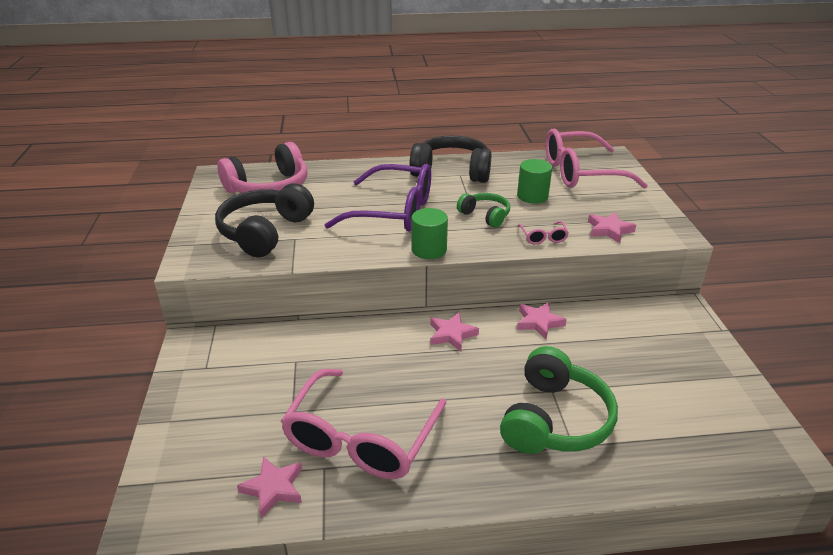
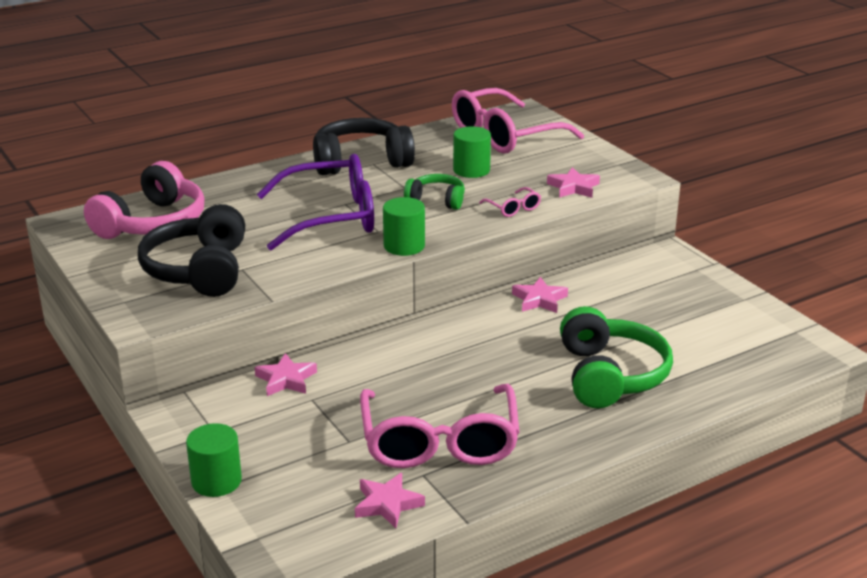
camera: 25 degrees left, 5 degrees down
pink star [430,312,479,351] -> pink star moved to [255,353,317,396]
none -> green cylinder [186,423,242,497]

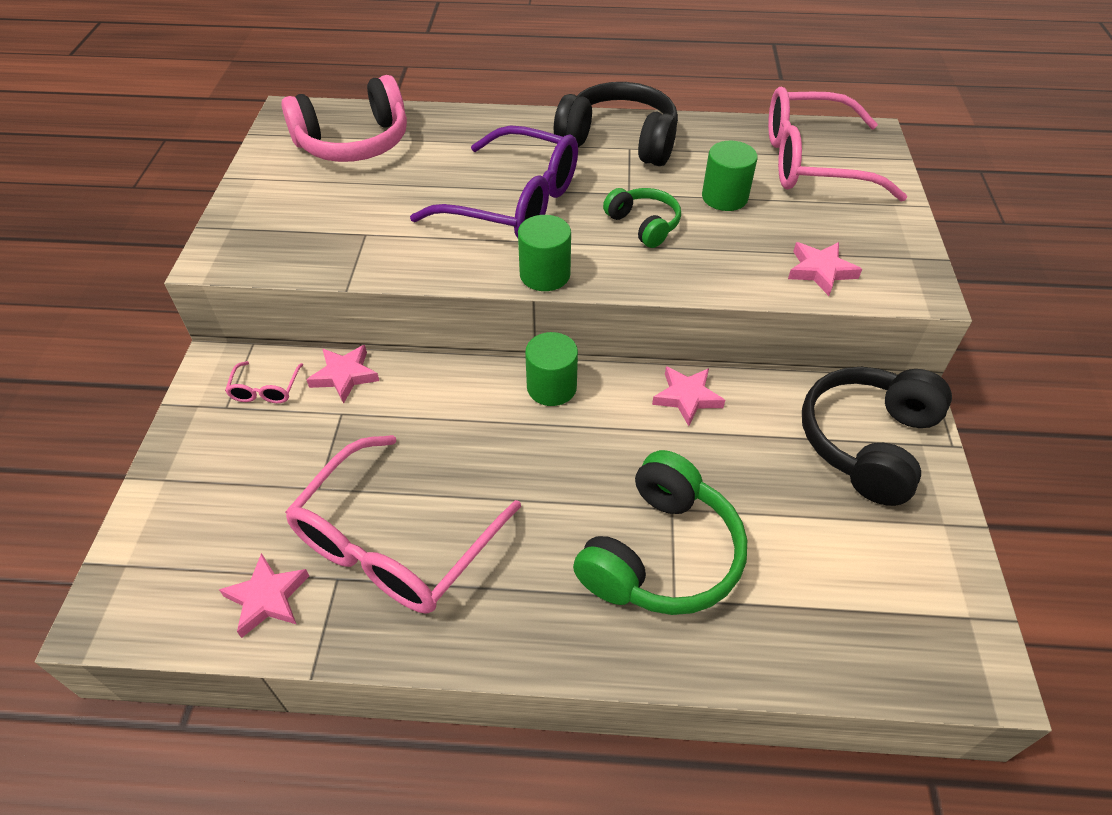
camera: 35 degrees right, 20 degrees up
black headphones [138,204,245,297] -> black headphones moved to [802,367,952,506]
green cylinder [186,423,242,497] -> green cylinder moved to [525,332,578,406]
pink glasses [479,187,541,217] -> pink glasses moved to [225,361,303,403]

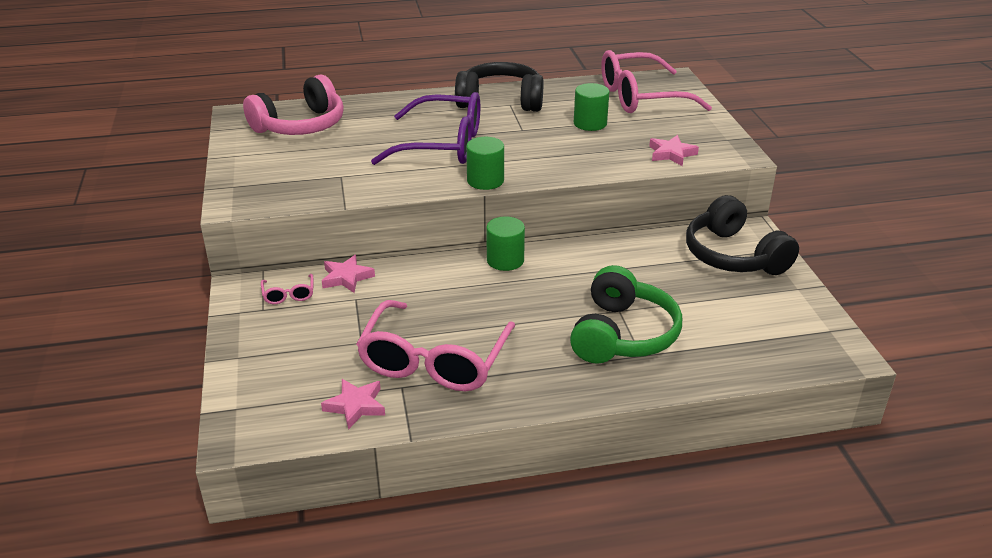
camera: 15 degrees left, 15 degrees down
green headphones [603,188,681,248] -> none
pink star [652,366,725,426] -> none
black headphones [802,367,952,506] -> black headphones turned 45 degrees counterclockwise [686,195,799,275]

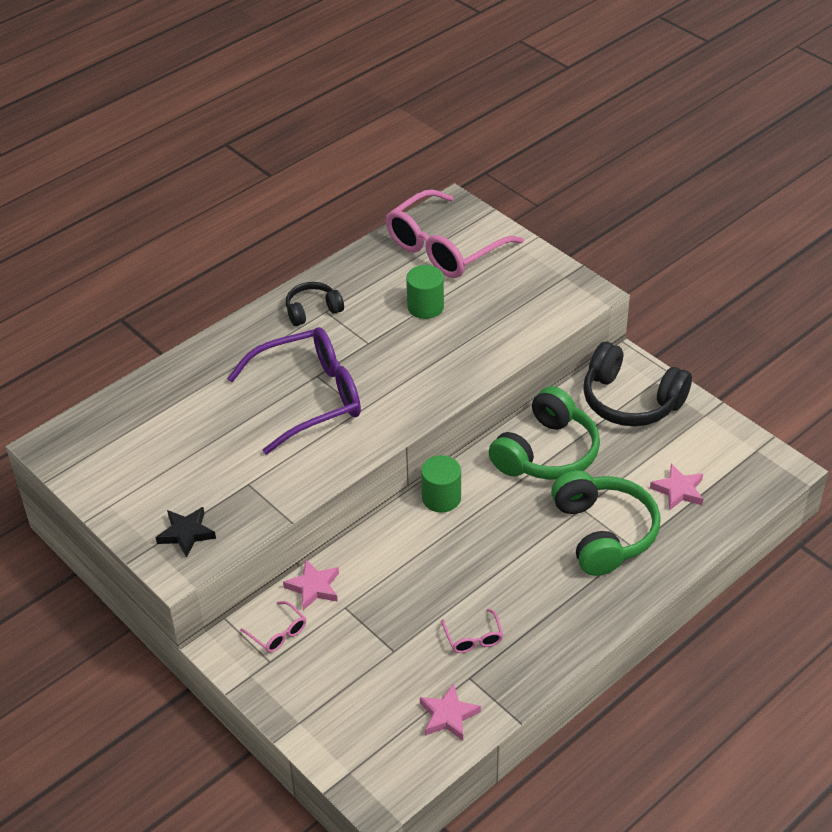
camera: 30 degrees left, 10 degrees up
pink headphones [243,75,344,135] -> none
pink glasses [356,300,515,391] -> pink glasses [441,608,503,653], size x0.40
black headphones [455,62,544,112] -> black headphones [286,282,344,326], size x0.56
green cylinder [466,137,504,190] -> none
pink star [649,135,699,166] -> pink star moved to [650,464,703,511]
none -> black star [155,507,216,558]
none -> green headphones [489,386,600,480]

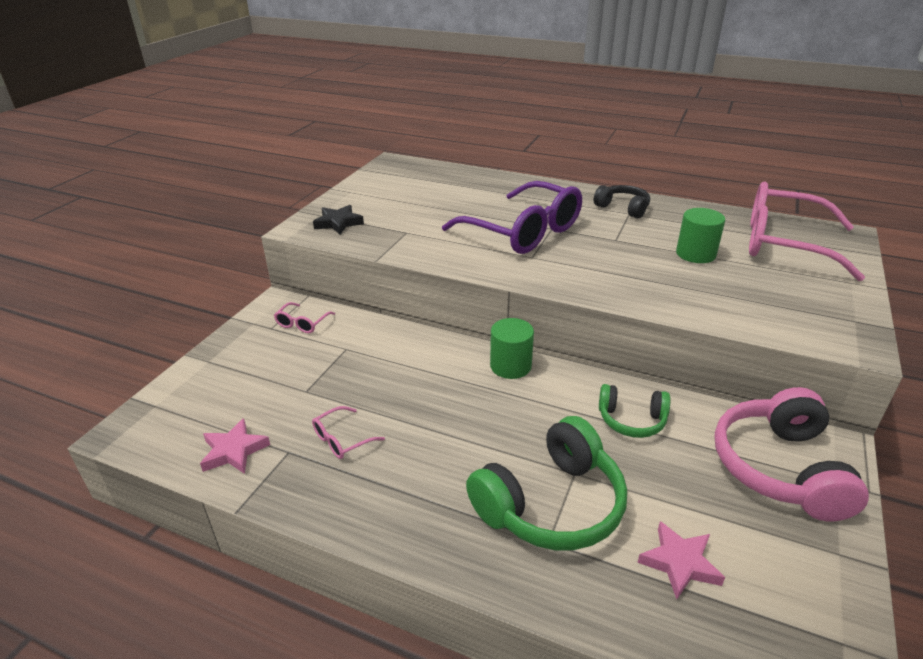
camera: 65 degrees right, 10 degrees down
pink star [283,559,339,610] -> none
green headphones [489,386,600,480] -> green headphones [599,384,670,438], size x0.56
black headphones [583,342,692,427] -> pink headphones [715,387,869,521]

